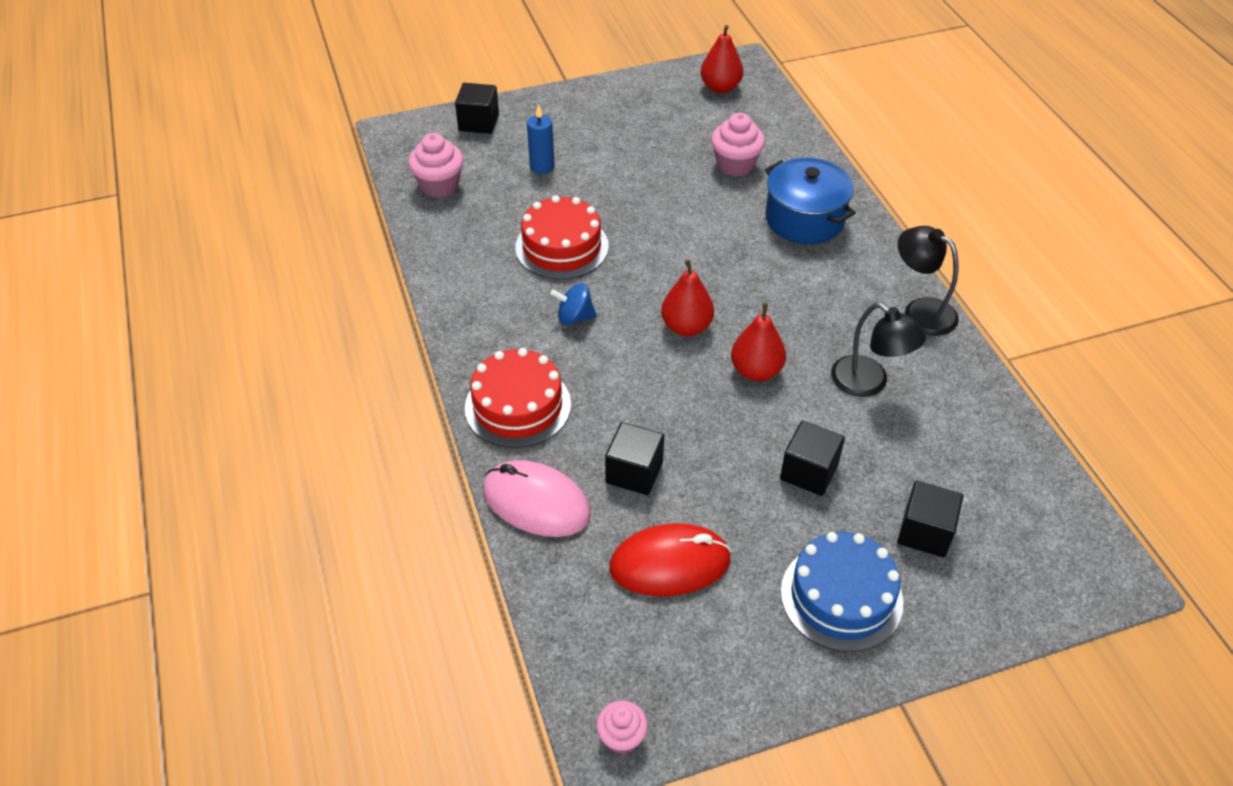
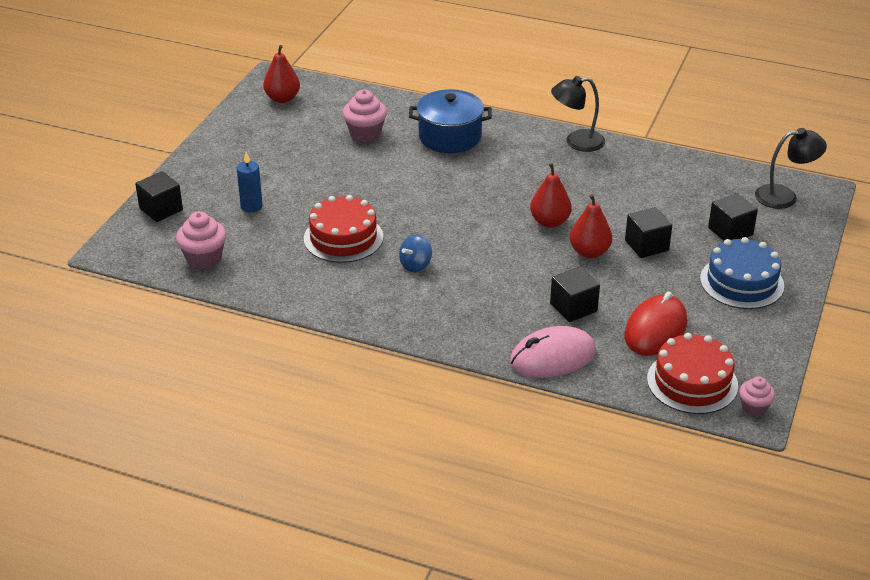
camera: 50 degrees left, 10 degrees down
red cake [465,348,571,448] -> red cake moved to [647,333,738,414]
red pear [661,260,714,336] -> red pear moved to [570,194,612,258]
black lamp [831,303,926,397] -> black lamp moved to [755,128,827,209]

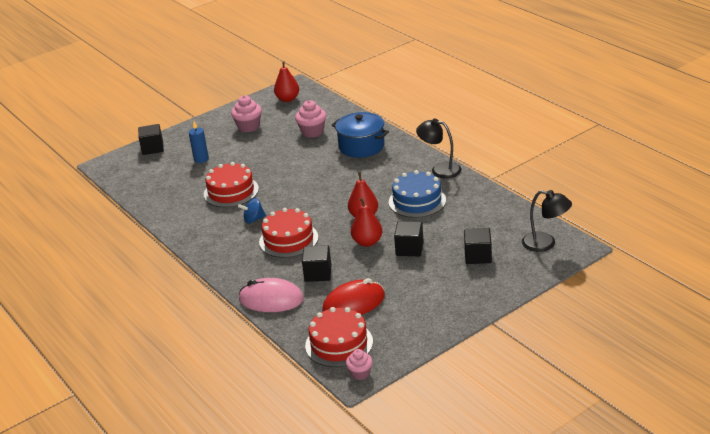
camera: 35 degrees right, 5 degrees down
pink cupcake [176,211,226,269] -> pink cupcake moved to [231,95,262,132]
blue cake [700,237,784,309] -> blue cake moved to [389,170,446,218]
none -> red cake [259,208,318,258]

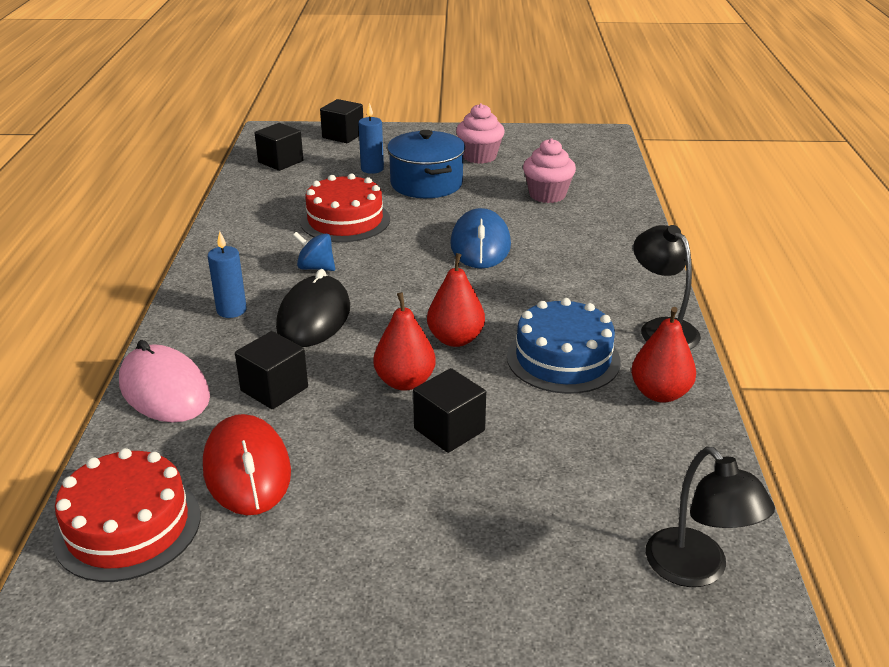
camera: 35 degrees right, 0 degrees up
red cake [259,208,318,258] -> black mouse [276,269,350,347]
red pear [274,61,299,102] -> red pear moved to [631,307,696,403]
red mouse [322,278,385,315] -> red mouse turned 60 degrees clockwise [203,414,291,515]
blue pot [332,112,389,158] -> blue pot moved to [387,130,465,198]
pink cupcake [346,349,373,380] -> none
black cube [464,228,492,264] -> black cube moved to [255,123,303,171]
none -> blue candle [208,231,247,318]
none -> blue mouse [450,208,511,269]

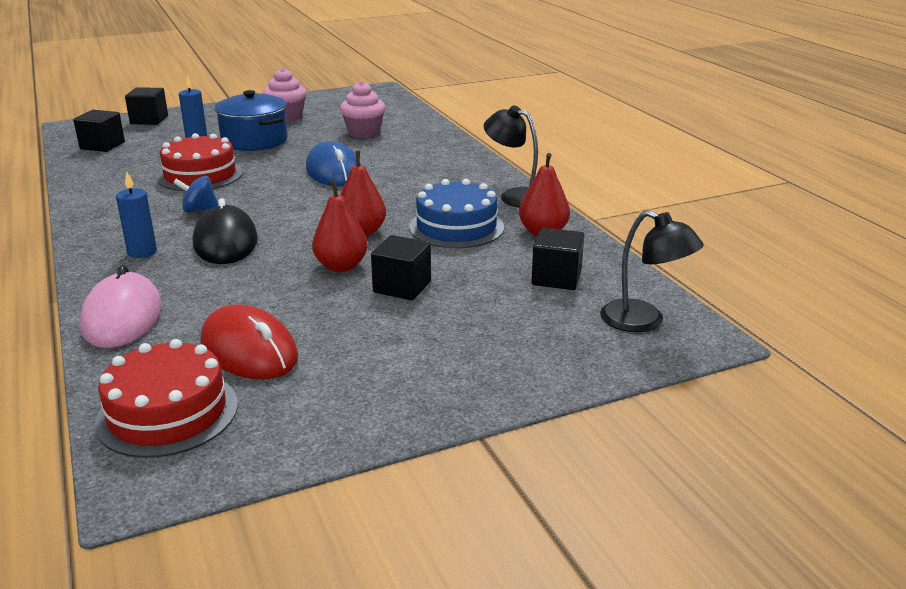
camera: 25 degrees left, 5 degrees down
pink mouse [119,340,210,422] -> pink mouse turned 60 degrees clockwise [80,265,162,348]
black cube [235,331,308,409] -> black cube moved to [531,228,584,290]

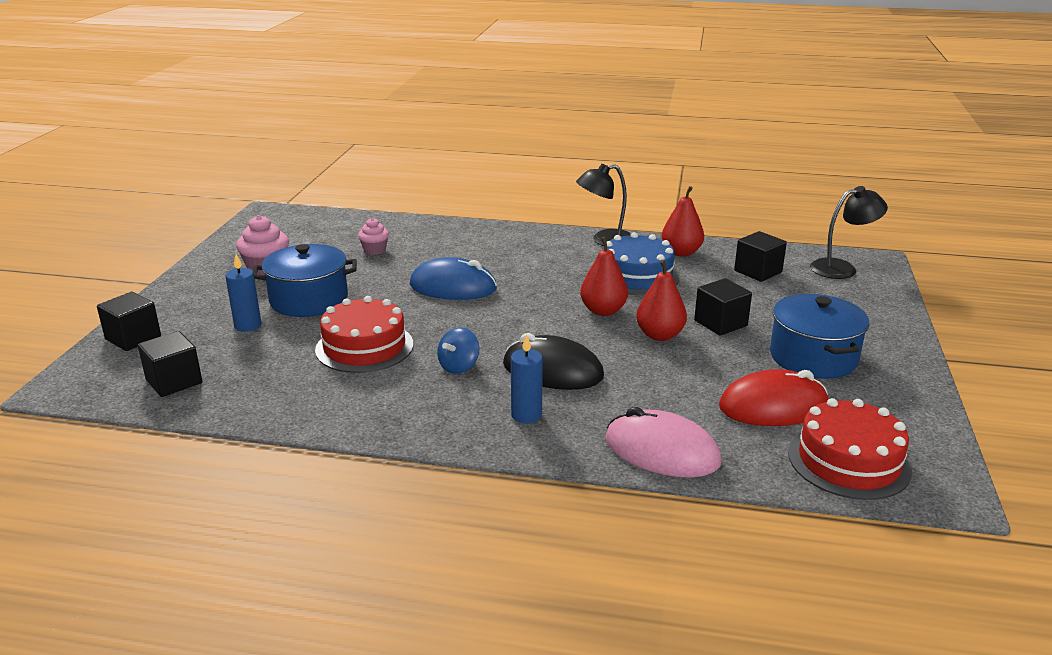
camera: 55 degrees left, 0 degrees up
pink cupcake [340,81,385,138] -> pink cupcake [358,218,389,255], size x0.63
none -> blue pot [770,294,869,379]

